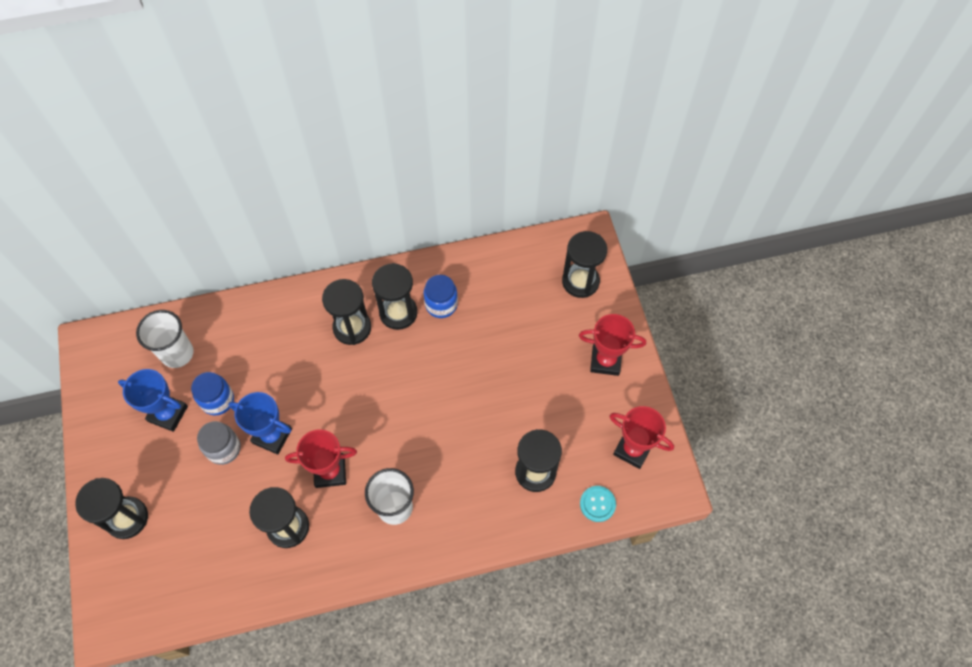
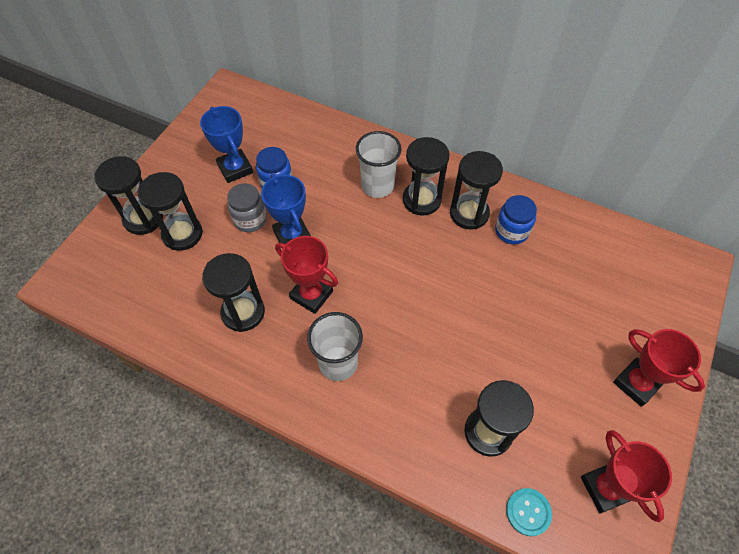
camera: 40 degrees right, 5 degrees down
white cup [136,310,194,368] -> white cup moved to [356,131,401,198]
black hourglass [562,231,607,298] -> black hourglass moved to [138,172,203,251]

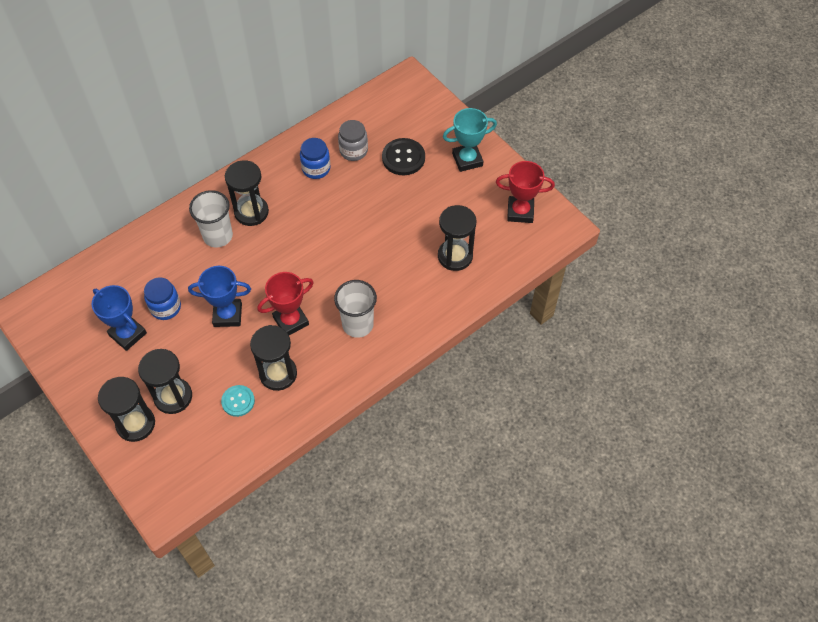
camera: 65 degrees left, 0 degrees up
blue trophy [200,106,253,183] -> blue trophy turned 45 degrees clockwise [91,285,147,351]
grey jar [227,183,267,232] -> grey jar moved to [338,120,368,161]
black hourglass [450,151,503,230] -> none
turquoise button [506,488,552,536] -> turquoise button moved to [221,385,255,417]
red trophy [613,329,705,407] -> turquoise trophy [443,108,497,172]
none -> black button [382,138,425,175]

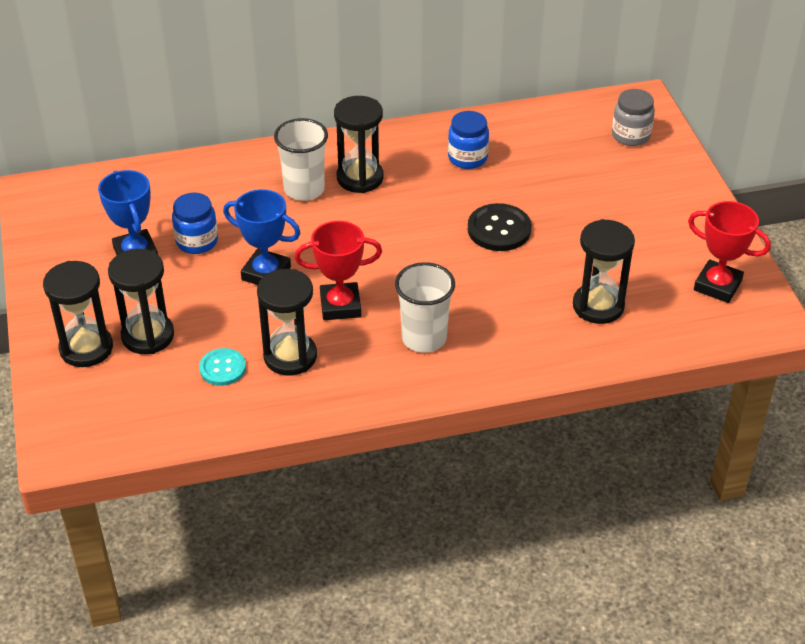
camera: 25 degrees right, 15 degrees down
grey jar [338,120,368,161] -> grey jar moved to [612,89,655,146]
black button [382,138,425,175] -> black button moved to [468,203,531,251]
turquoise trophy [443,108,497,172] -> none

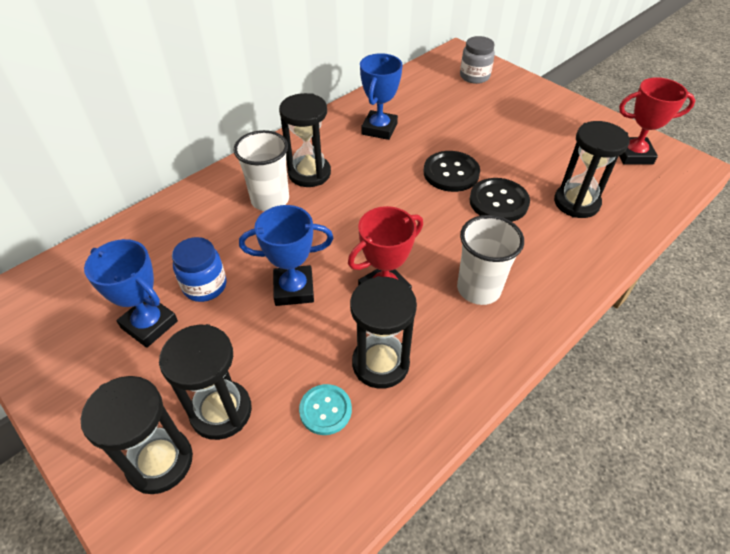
camera: 30 degrees left, 5 degrees up
blue jar [448,111,489,169] -> blue trophy [360,53,403,140]
none -> black button [470,178,530,222]

